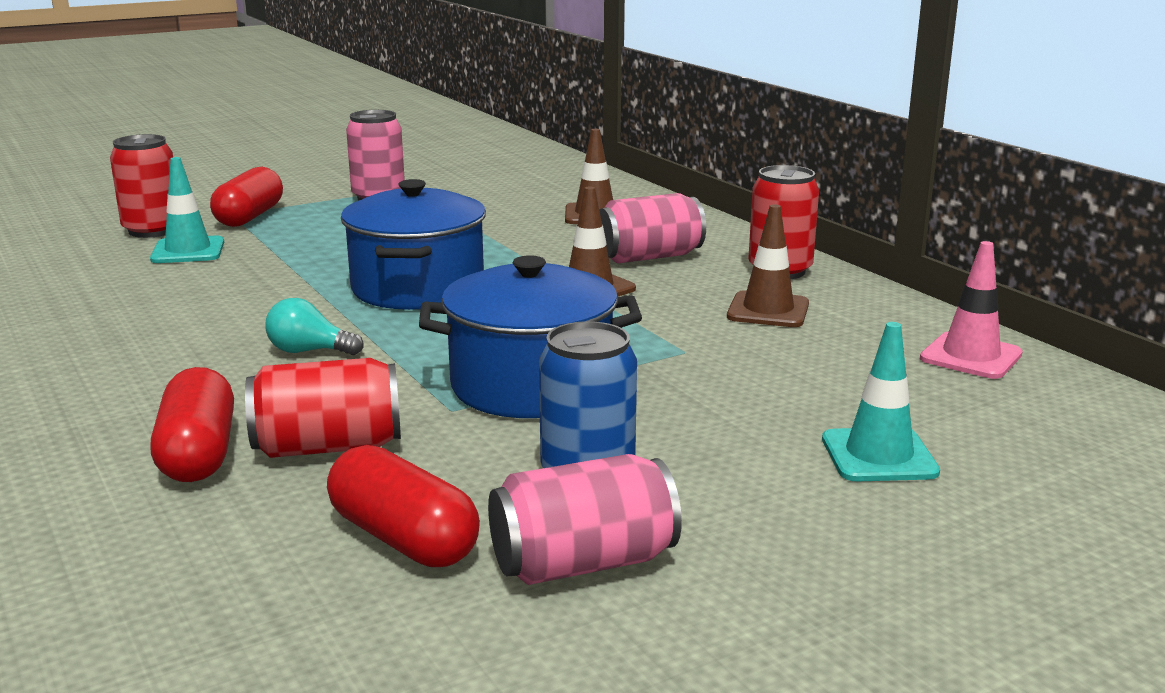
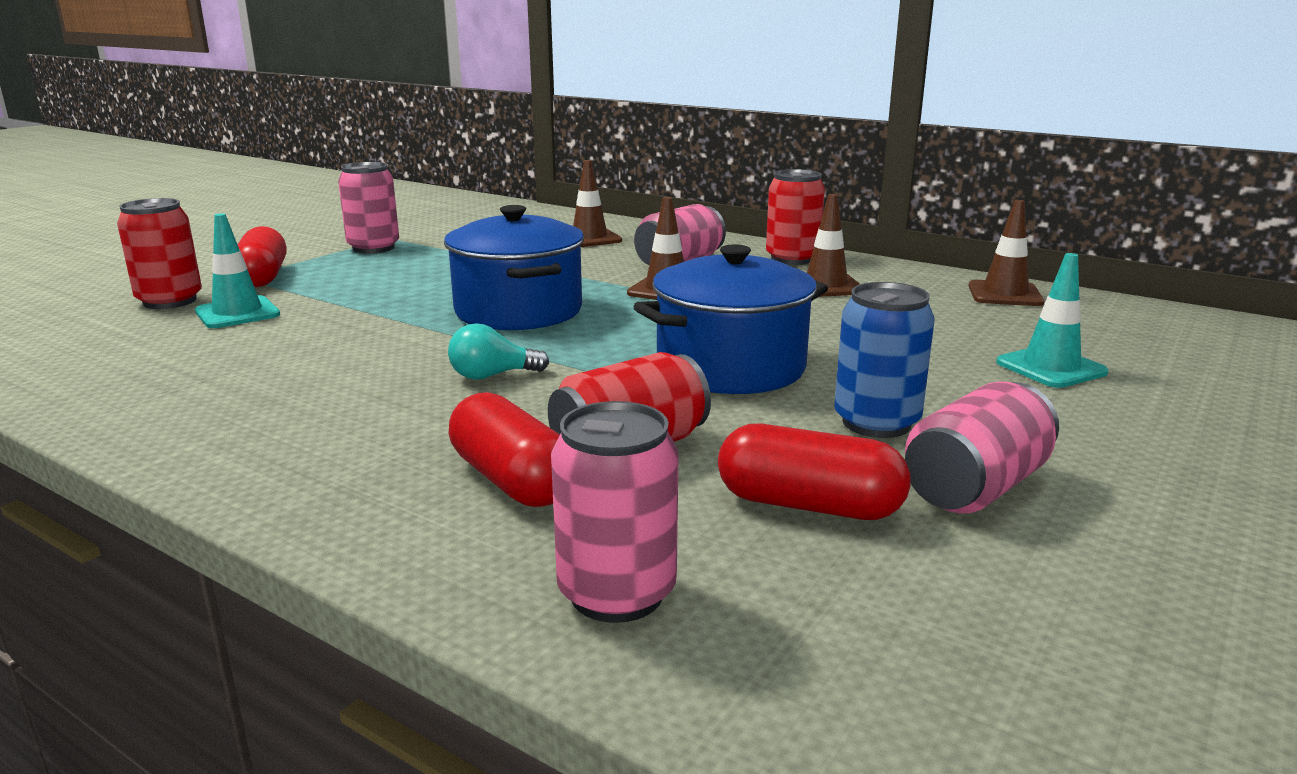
camera: 25 degrees left, 0 degrees up
pink traffic cone [920,241,1023,379] -> brown traffic cone [969,200,1044,306]
none -> pink can [551,401,679,623]

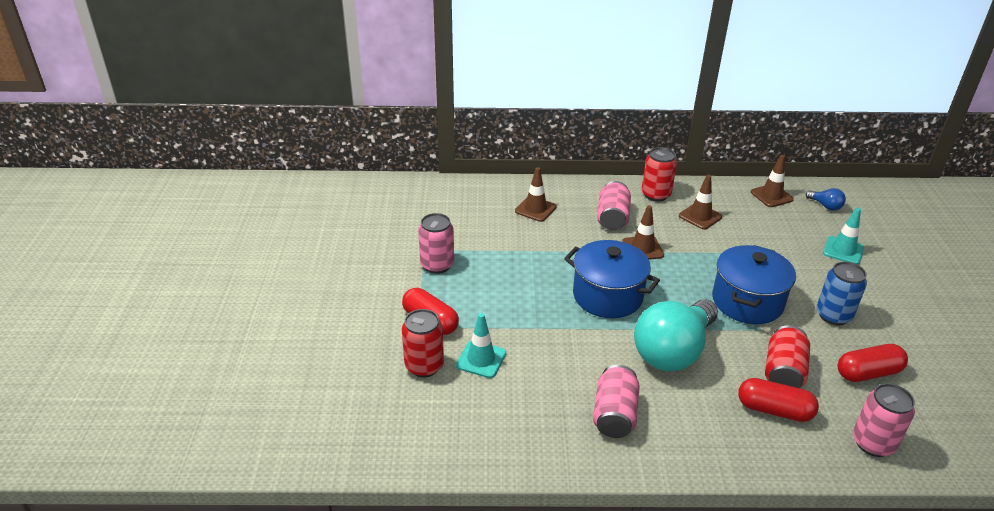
camera: 35 degrees left, 15 degrees up
turquoise light bulb [448,323,549,380] -> turquoise light bulb [634,299,718,371], size x2.45
pink can [905,381,1059,514] -> pink can moved to [593,365,640,438]
none -> blue light bulb [806,188,846,211]

